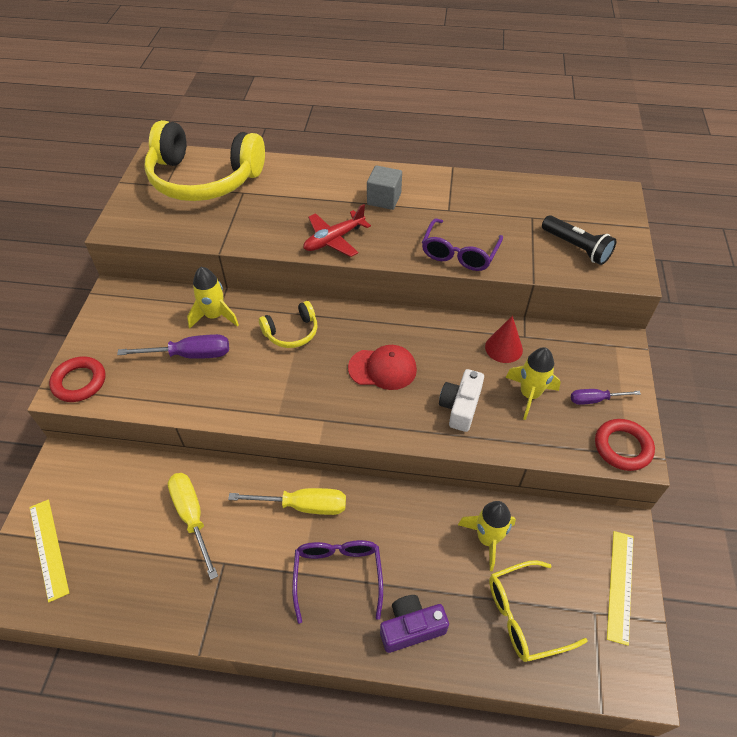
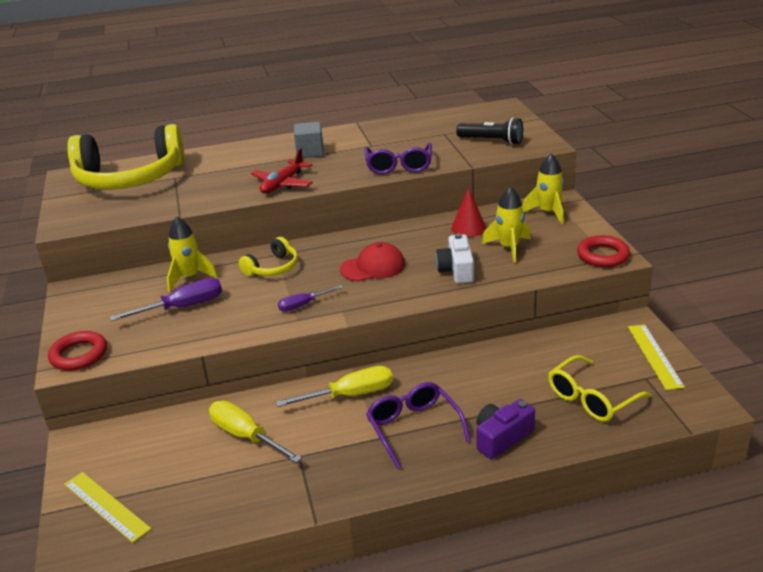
camera: 20 degrees left, 20 degrees down
yellow rocket [458,501,516,571] -> yellow rocket moved to [522,153,564,224]
purple screwdriver [571,389,641,405] -> purple screwdriver moved to [278,285,343,312]

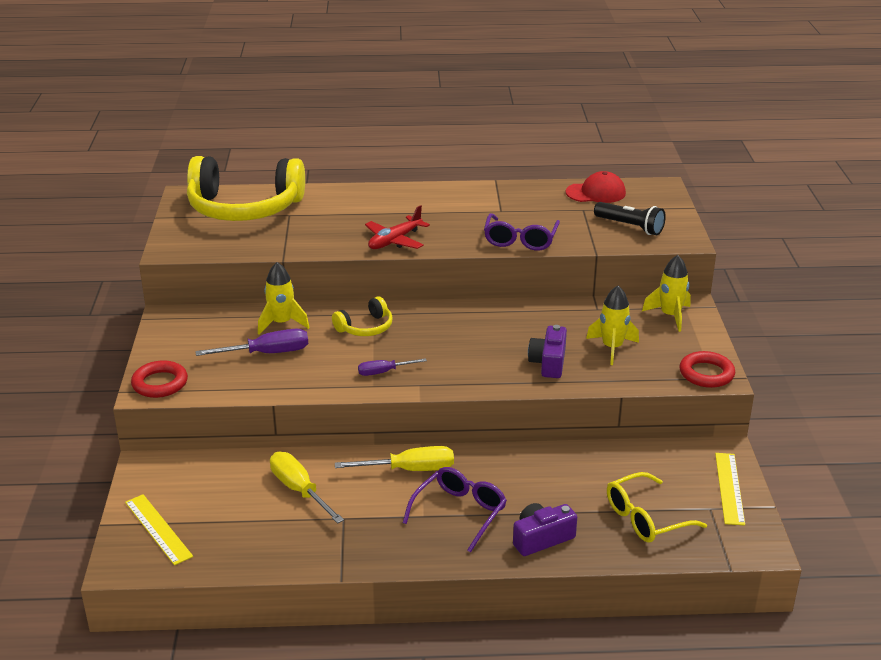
camera: 10 degrees right, 0 degrees up
grey cube [294,122,324,158] -> none
red cap [340,242,405,281] -> red cap moved to [566,171,626,203]
purple glasses [366,382,471,469] -> purple glasses turned 45 degrees clockwise [403,467,507,552]
white camera [436,233,474,284] -> purple camera [528,325,567,378]
red cone [451,188,486,237] -> none

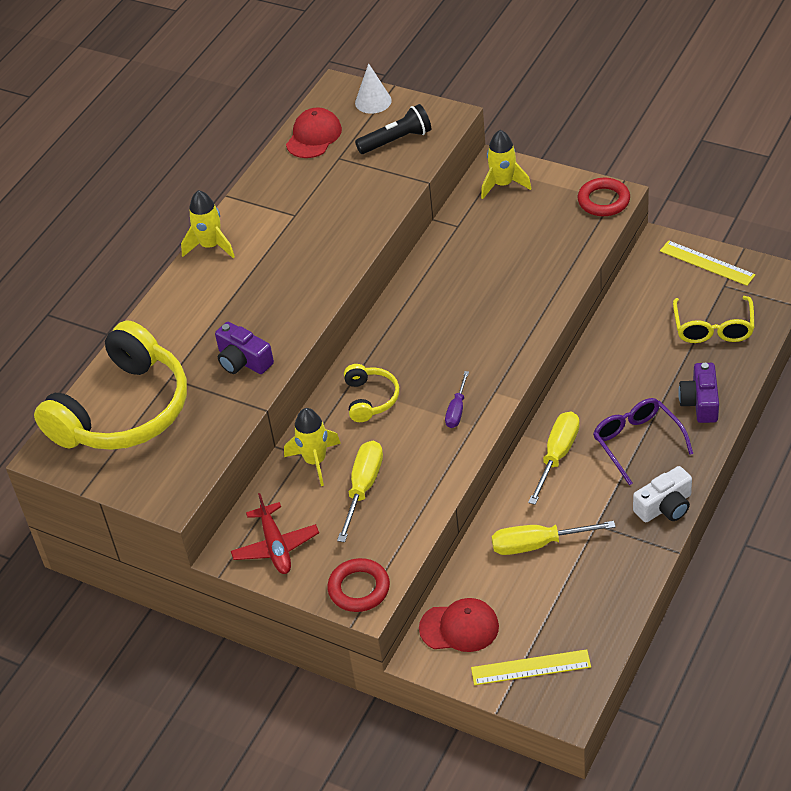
camera: 55 degrees left, 15 degrees up
purple screwdriver [195,329,308,356] -> yellow screwdriver [337,441,383,542]
red plane [365,205,430,249] -> red plane moved to [231,493,319,574]
purple glasses [484,213,560,251] -> none
purple camera [528,325,567,378] -> purple camera moved to [215,322,274,374]
yellow rocket [586,286,639,365] -> yellow rocket moved to [181,190,235,258]
none -> white cone [355,63,392,114]
none -> red cap [419,598,499,652]
none -> white camera [633,466,692,522]

